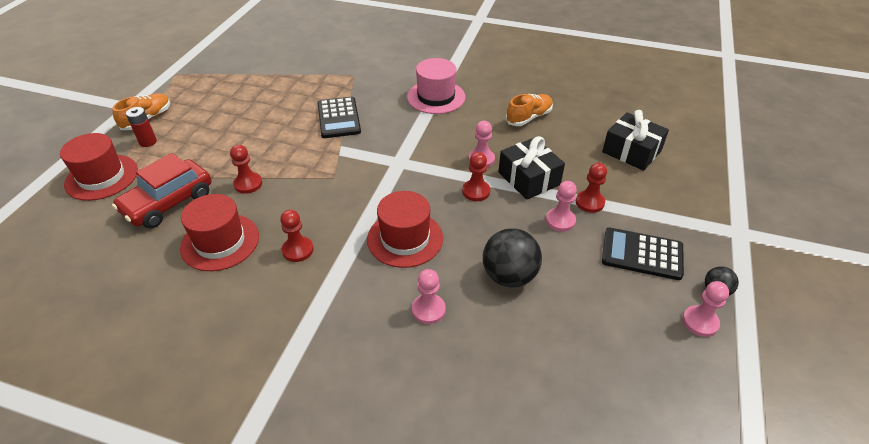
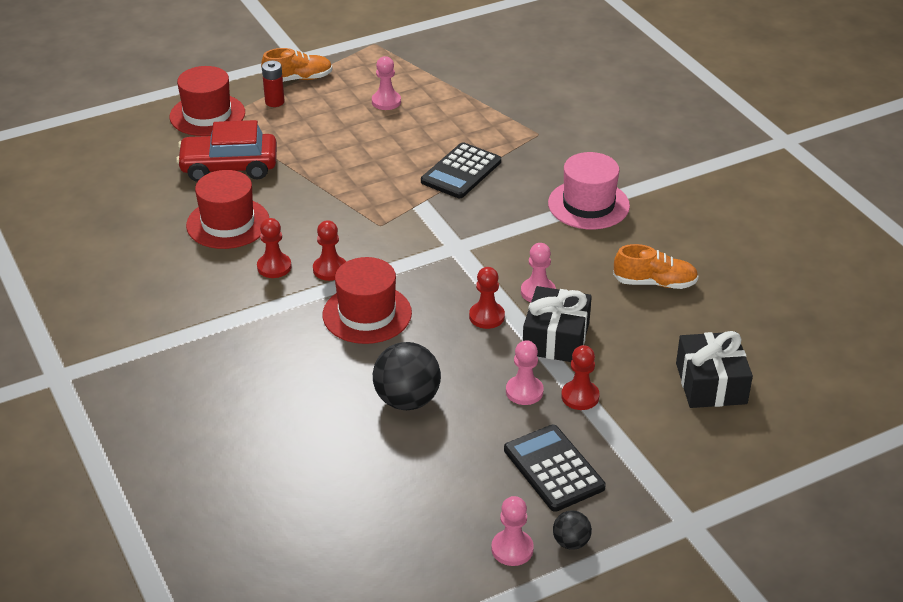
camera: 45 degrees right, 5 degrees down
red pawn [230,145,262,194] -> red pawn moved to [313,220,346,281]
pink pawn [412,269,446,324] -> pink pawn moved to [372,56,401,110]

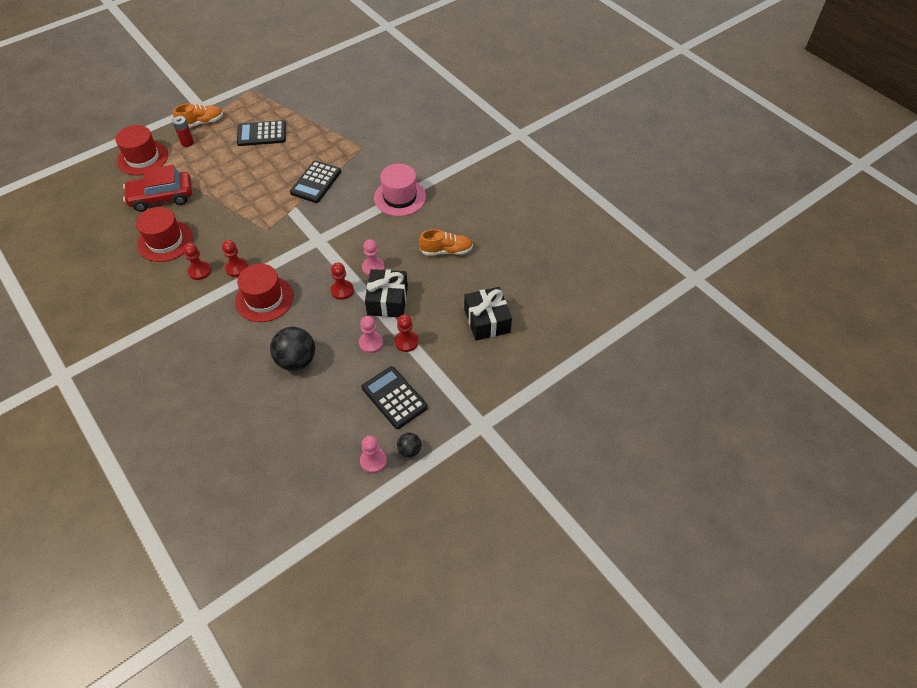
camera: 10 degrees left, 15 degrees up
pink pawn [372,56,401,110] -> black calculator [237,120,286,146]

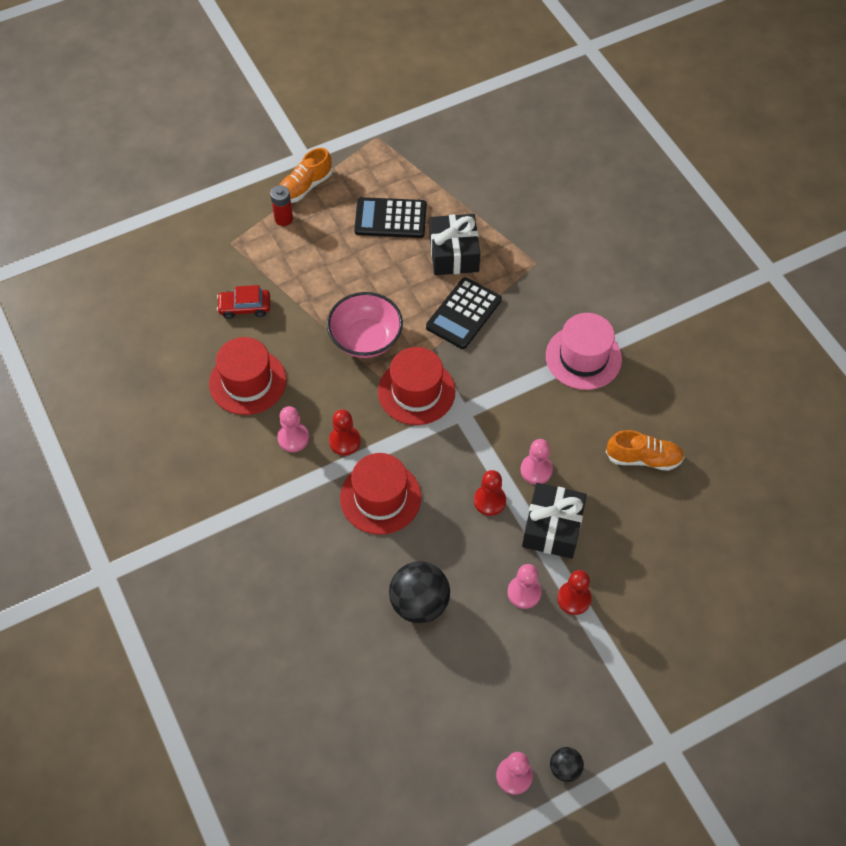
camera: 10 degrees right, 5 degrees up
red hat [115,125,168,175] -> red hat moved to [378,347,455,425]
red car [123,165,192,212] -> red car [217,285,270,319], size x0.57
orange shoe [173,104,223,128] -> orange shoe turned 150 degrees clockwise [280,148,333,203]
red pawn [183,243,211,280] -> pink pawn [277,406,309,452]
black calculator [361,366,428,429] -> none
black gift [464,287,512,340] -> black gift moved to [429,214,480,275]
none -> pink bowl [327,292,403,358]

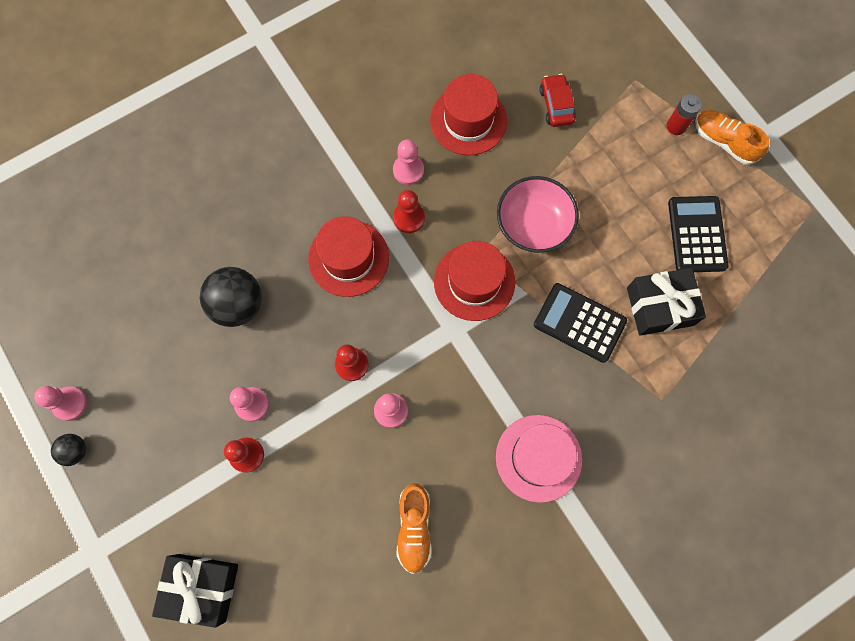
camera: 85 degrees right, 15 degrees up
black gift [522,483,587,559] -> black gift moved to [152,554,238,628]

